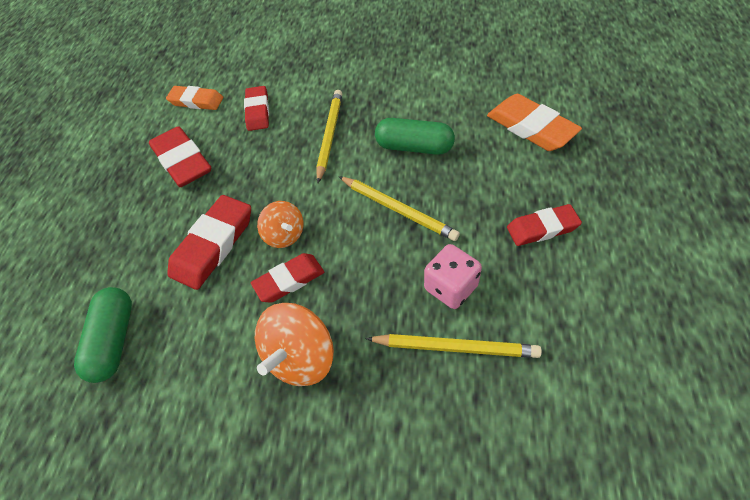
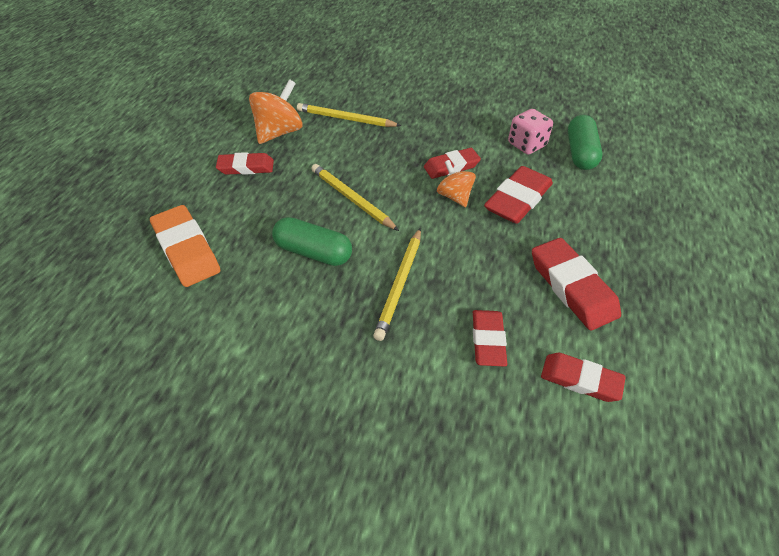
camera: 175 degrees left, 5 degrees down
orange eraser [166,86,223,110] -> red eraser [541,353,626,402]
orange spinning top [255,303,334,386] -> orange spinning top moved to [249,79,302,144]
pink dice [424,244,482,309] -> pink dice moved to [508,109,553,154]

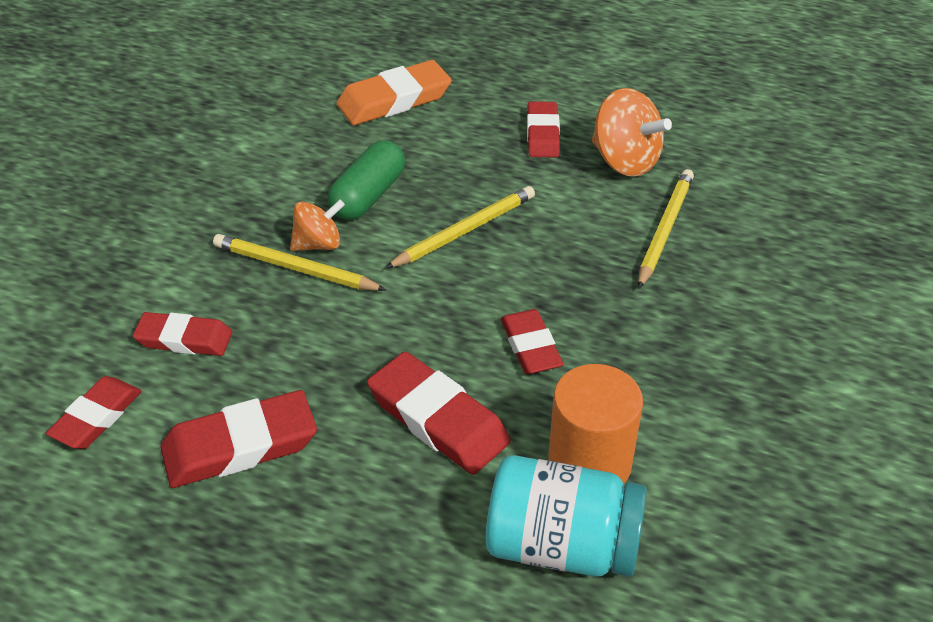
camera: 95 degrees right, 5 degrees down
orange spinning top [437,160,476,207] -> orange spinning top moved to [290,199,345,251]
pink dice [508,109,553,154] -> orange cylinder [548,364,643,484]
green capsule [568,115,603,170] -> turquoise jar [486,455,647,577]

